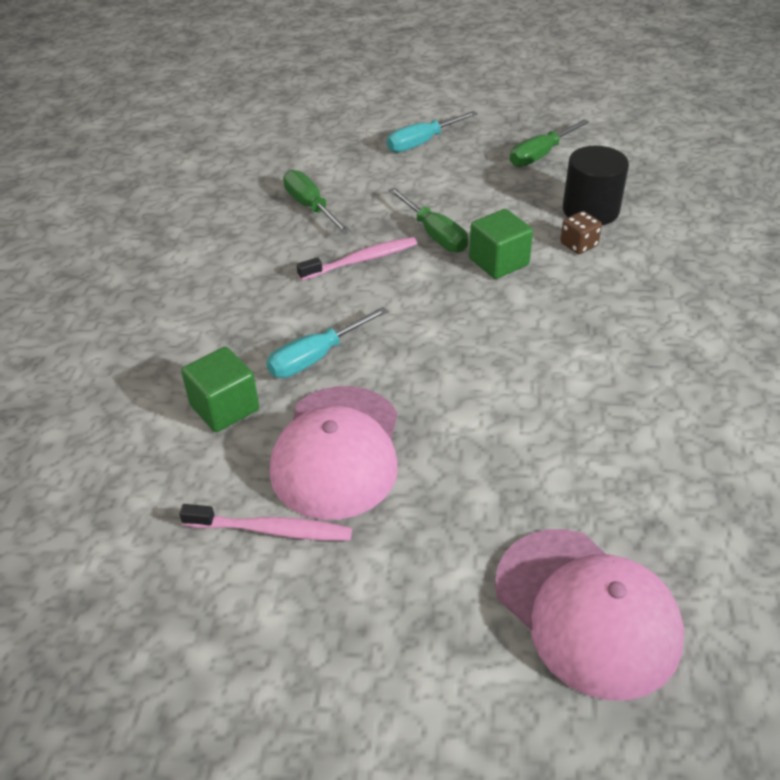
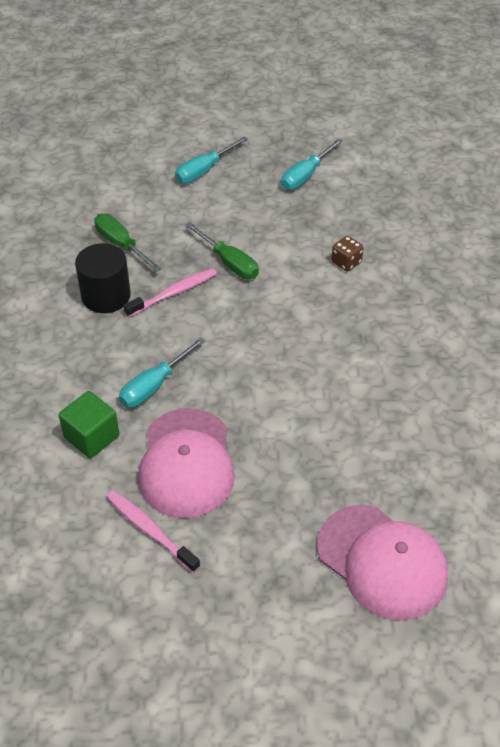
camera: 10 degrees left, 5 degrees up
pink toothbrush [179,504,352,541] -> pink toothbrush turned 135 degrees counterclockwise [107,490,200,573]
green cube [469,209,533,279] -> none
green screwdriver [510,119,589,167] -> turquoise screwdriver [281,138,343,190]
black cylinder [563,146,629,225] -> black cylinder moved to [75,243,131,313]

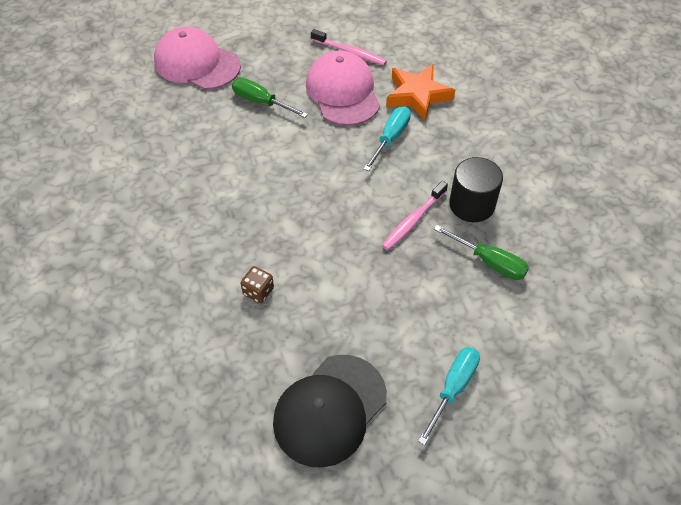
camera: 165 degrees right, 5 degrees up
green cube [59,391,120,458] -> orange star [386,64,455,121]
green screwdriver [185,222,259,279] -> green screwdriver moved to [232,78,308,118]
turquoise screwdriver [281,138,343,190] -> black cap [273,355,387,468]

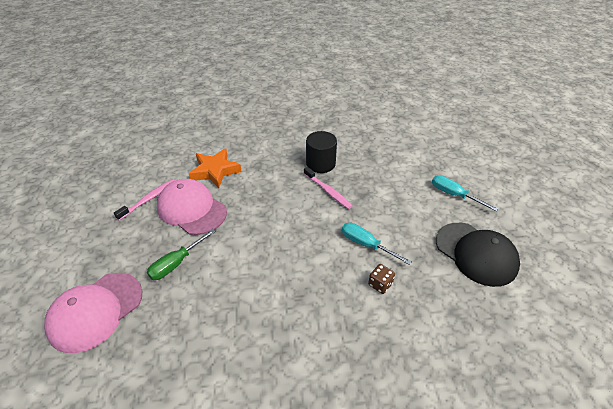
camera: 80 degrees left, 10 degrees down
pink cap [306,51,380,126] -> pink cap turned 45 degrees clockwise [157,179,227,235]
turquoise screwdriver [364,106,411,171] -> turquoise screwdriver moved to [342,223,412,265]
green screwdriver [434,225,529,280] -> none

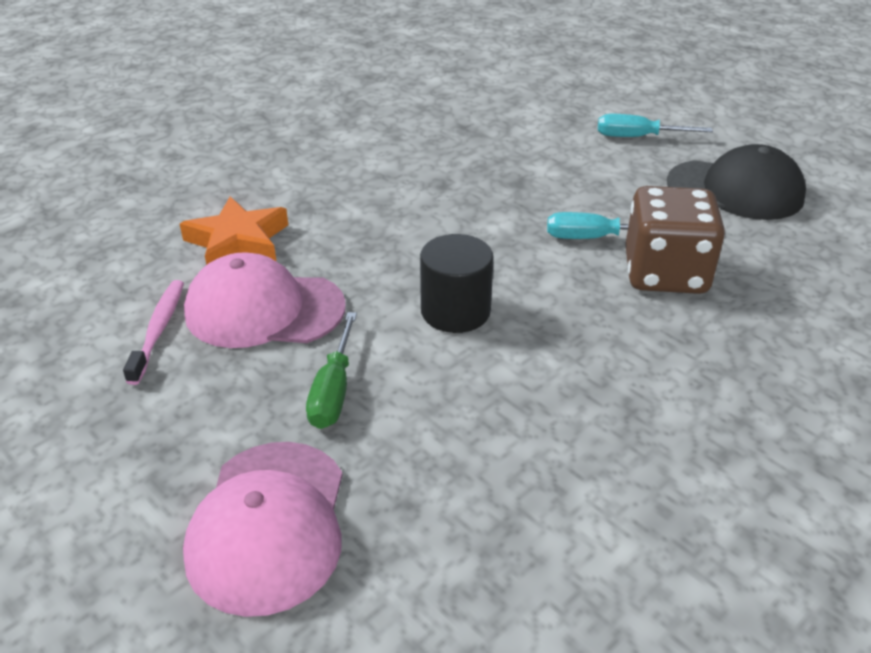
camera: 35 degrees left, 5 degrees down
pink toothbrush [304,167,352,209] -> none
black cylinder [306,131,337,173] -> black cylinder moved to [420,234,494,333]
brown dice [368,264,395,294] -> brown dice [625,186,725,294], size x2.42

